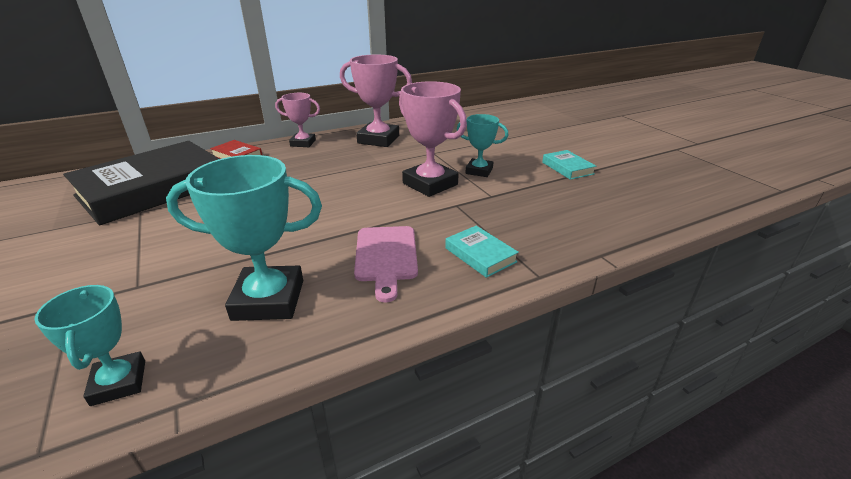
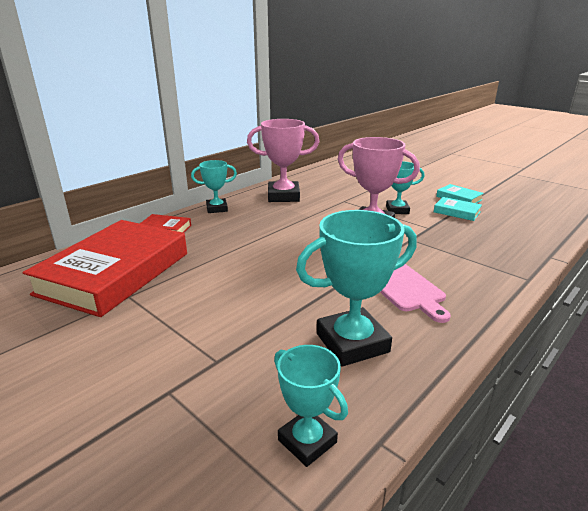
camera: 20 degrees left, 5 degrees down
black book [63,141,219,225] -> red book [22,220,187,317]
pink trophy [275,93,320,147] -> turquoise trophy [191,160,237,213]
turquoise book [445,226,519,278] -> turquoise book moved to [434,197,482,221]

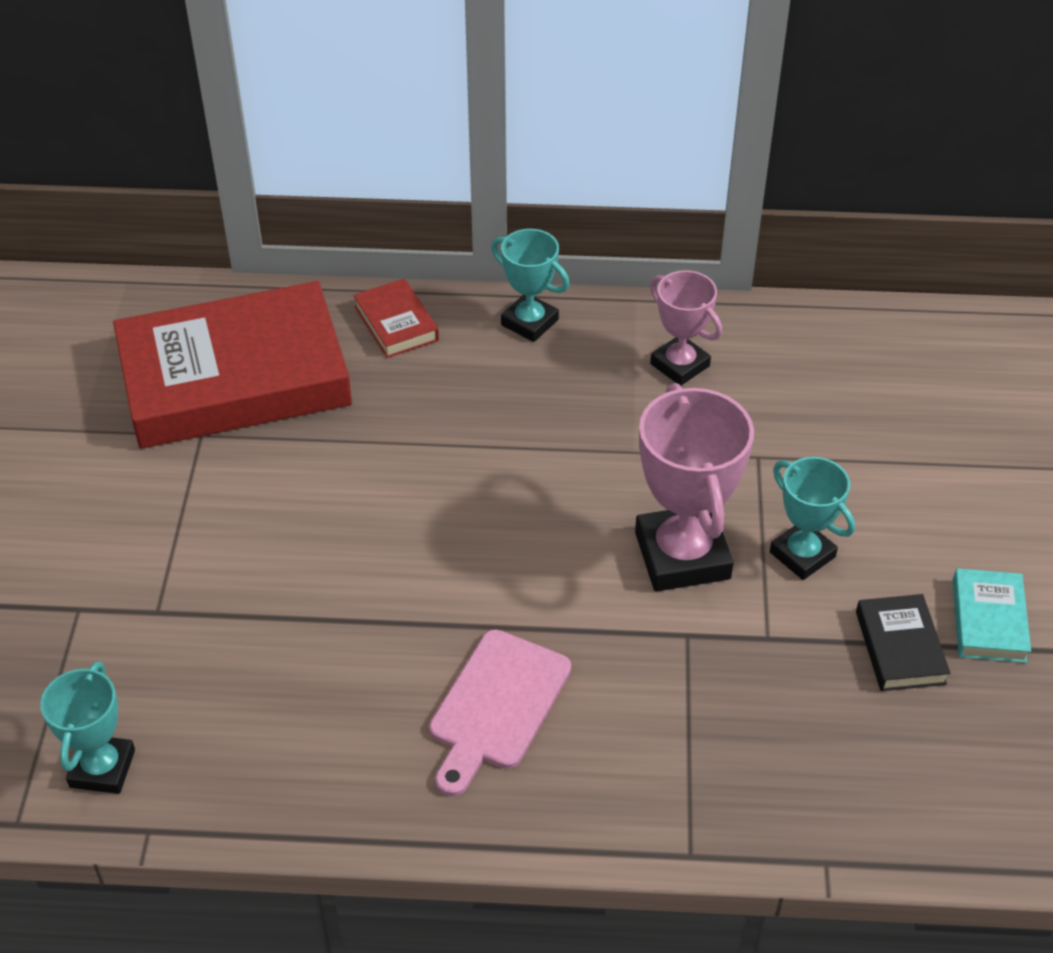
camera: 50 degrees right, 20 degrees up
pink trophy [247,119,319,202] -> pink trophy [650,270,722,386], size x0.60
turquoise trophy [296,210,417,367] -> none
turquoise book [434,197,482,221] -> black book [856,594,951,691]

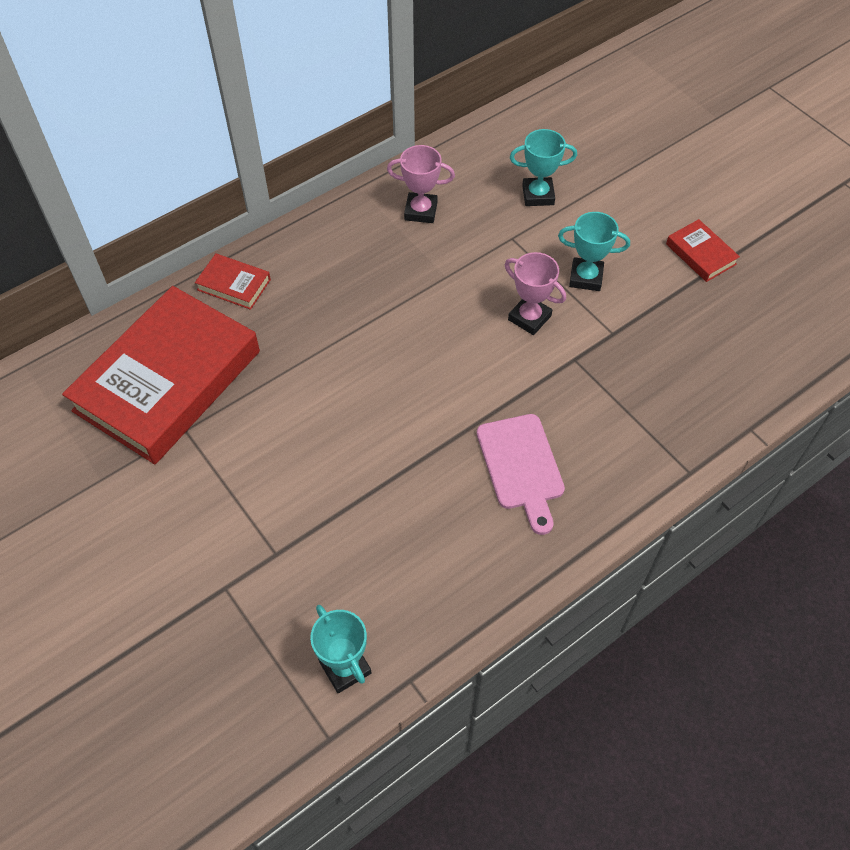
camera: 40 degrees left, 10 degrees up
turquoise trophy [491,229,570,342] -> turquoise trophy moved to [510,129,577,206]
pink trophy [635,383,754,592] -> pink trophy [505,252,566,335], size x0.60
black book [856,594,951,691] -> none
turquoise book [953,568,1031,663] -> red book [666,219,740,282]

